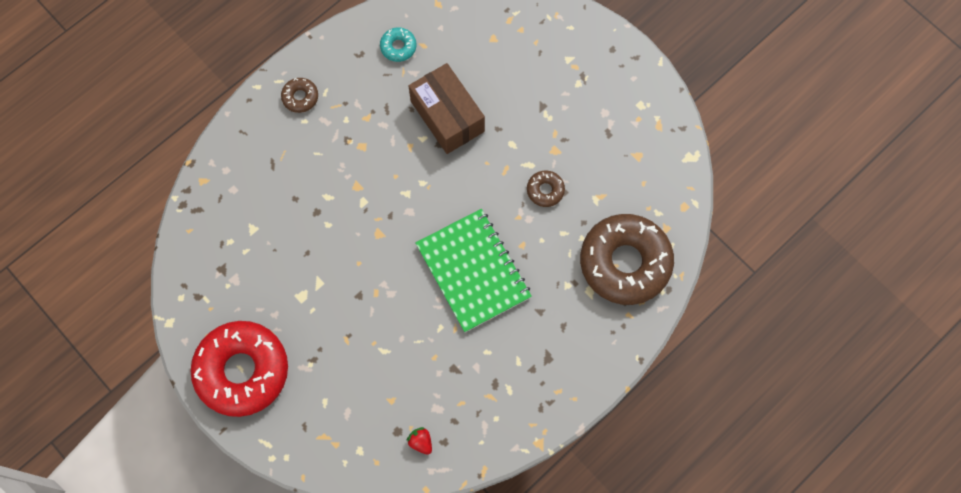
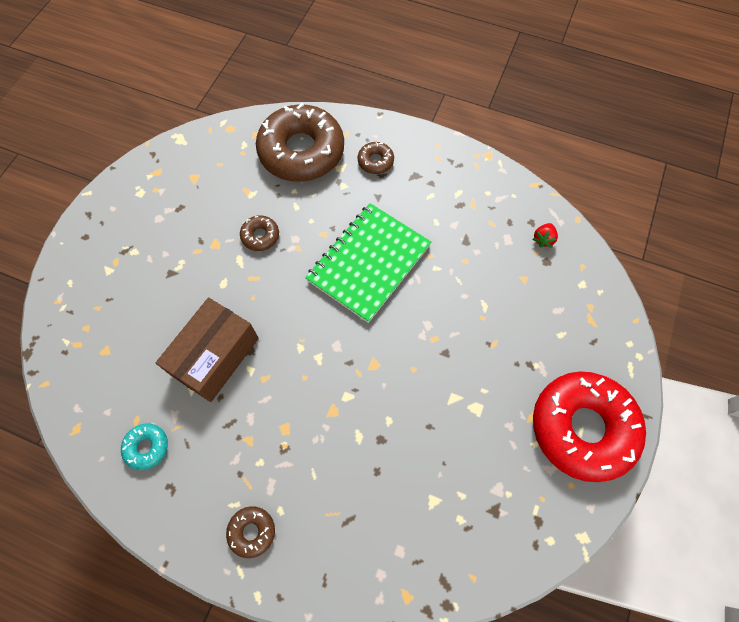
camera: 115 degrees left, 5 degrees down
none -> brown donut [358,142,394,174]

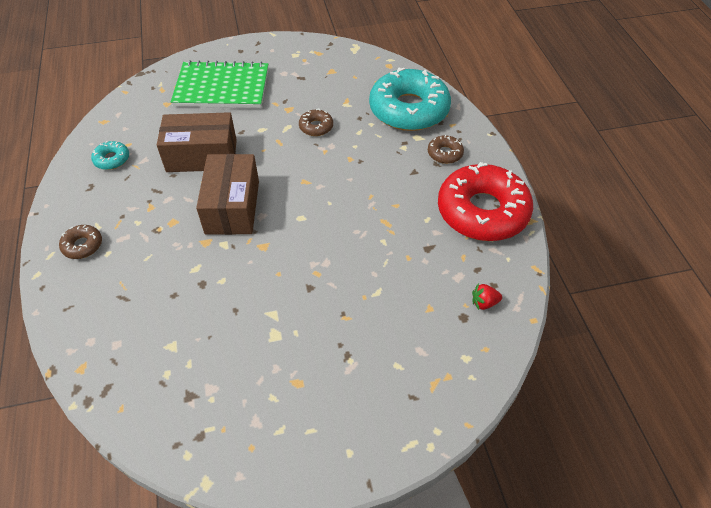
camera: 55 degrees right, 15 degrees down
brown donut [256,103,344,182] -> turquoise donut [369,68,451,131]
green notebook [305,203,431,323] -> green notebook moved to [171,60,268,108]
red donut [533,371,646,482] -> red donut moved to [438,162,533,241]
none -> brown box [196,154,259,235]

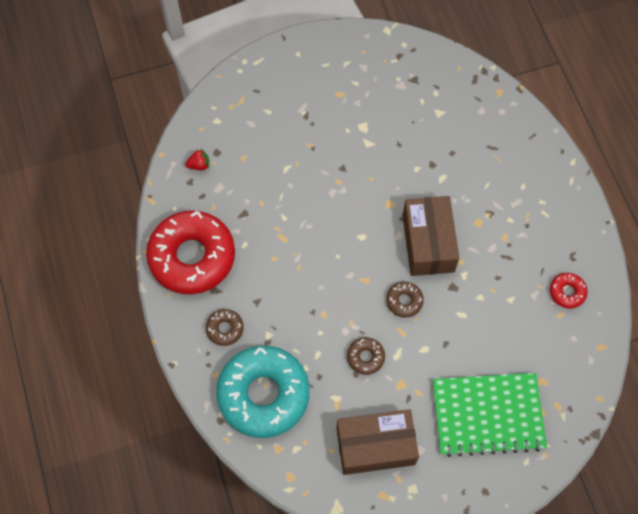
camera: 175 degrees right, 15 degrees up
brown donut [59,225,102,259] -> brown donut moved to [386,282,424,318]
turquoise donut [91,141,129,170] -> red donut [550,273,588,308]
brown box [157,112,237,172] -> brown box moved to [337,409,419,475]

